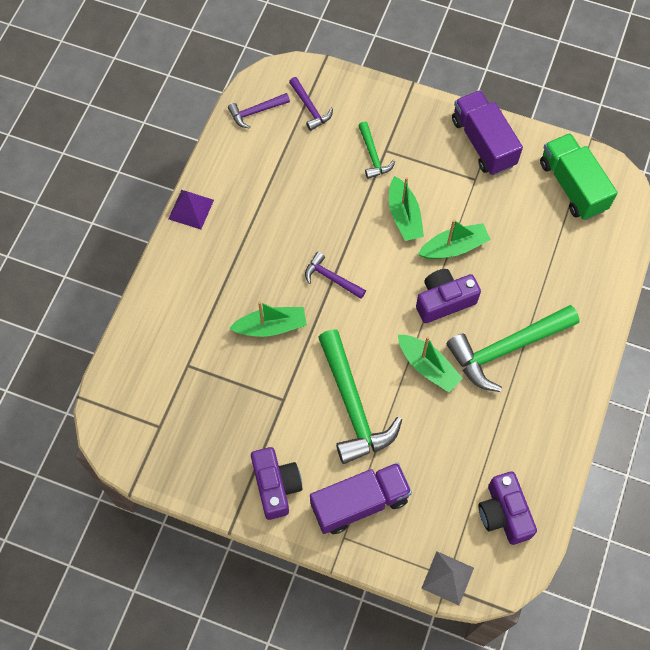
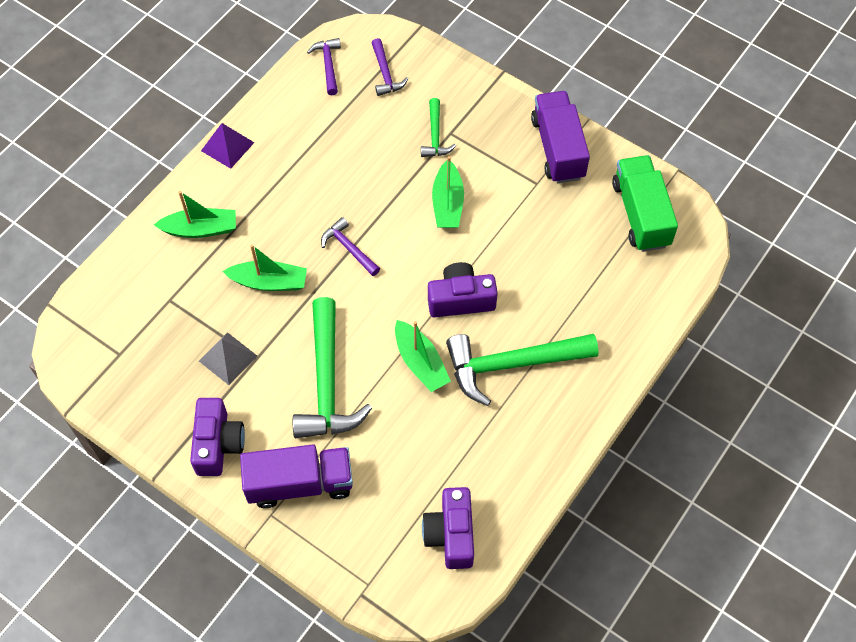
camera: 15 degrees right, 5 degrees down
purple hammer [228,93,290,129] -> purple hammer turned 90 degrees clockwise [307,38,341,95]
green boat [418,220,491,259] -> green boat moved to [154,191,236,238]
grey pyramid [421,551,474,605] -> grey pyramid moved to [199,332,257,385]

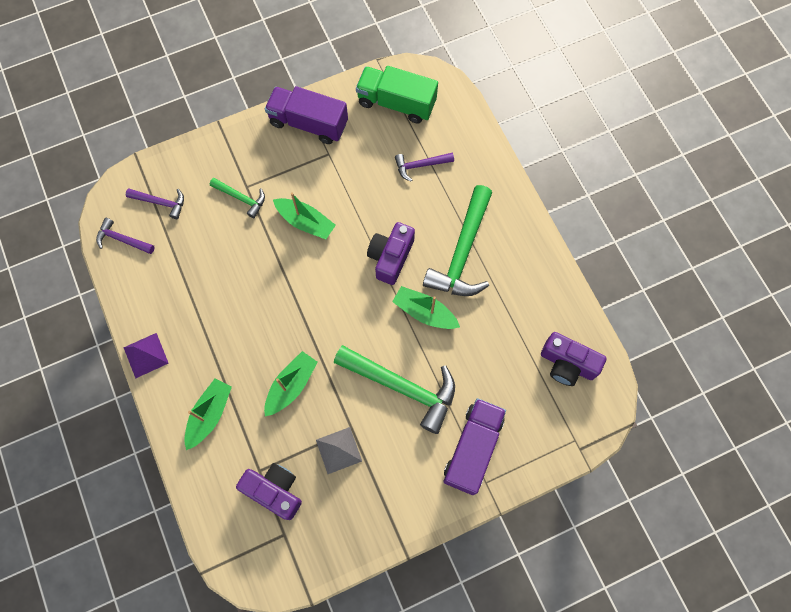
camera: 60 degrees left, 10 degrees up
purple camera [190,398,245,476] -> purple camera moved to [236,463,302,520]
purple hammer [321,217,380,276] -> purple hammer moved to [395,153,454,182]
green boat [395,320,451,392] -> green boat turned 150 degrees counterclockwise [392,286,460,329]

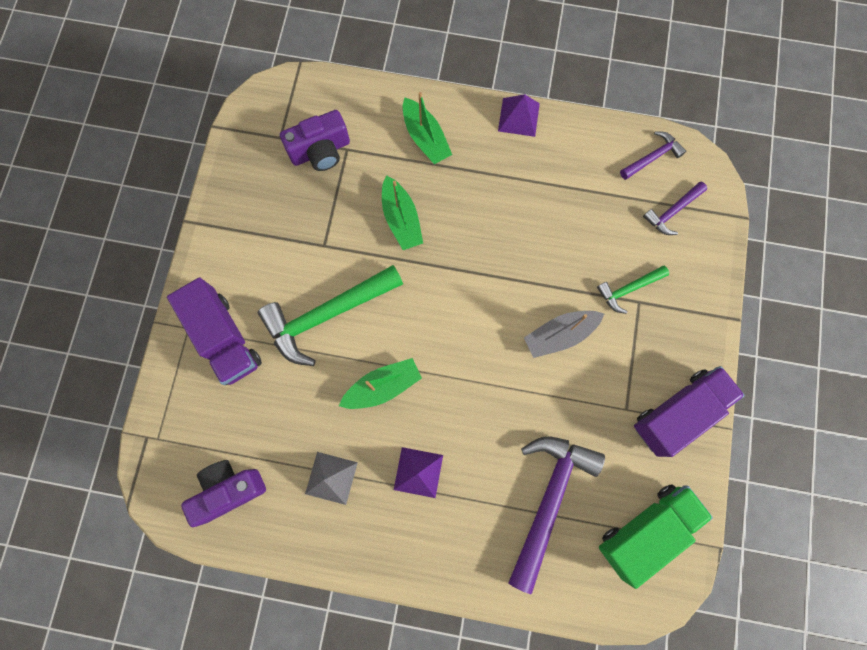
camera: 125 degrees right, 5 degrees up
green boat [273,192,336,239] -> grey boat [524,311,604,358]
grey pyramid [316,427,362,474] -> grey pyramid moved to [305,452,358,505]
purple camera [367,222,415,285] -> none
purple hammer [395,153,454,182] -> purple hammer [508,437,605,594], size x1.98
green hammer [423,185,492,296] -> purple pyramid [394,447,443,498]

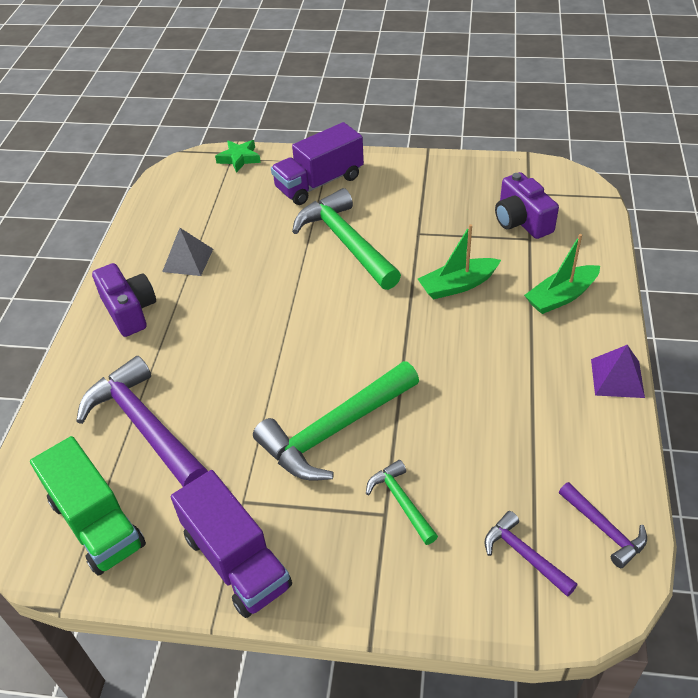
camera: 90 degrees right, 30 degrees down
purple camera [181,460,266,527] -> purple camera moved to [92,263,156,337]
green boat [339,358,422,409] -> none
purple pyramid [394,447,443,498] -> none
purple hammer [508,437,605,594] -> purple hammer turned 150 degrees counterclockwise [76,356,208,487]
grey boat [524,311,604,358] -> green hammer [253,361,419,481]
none -> green star [215,140,261,173]

